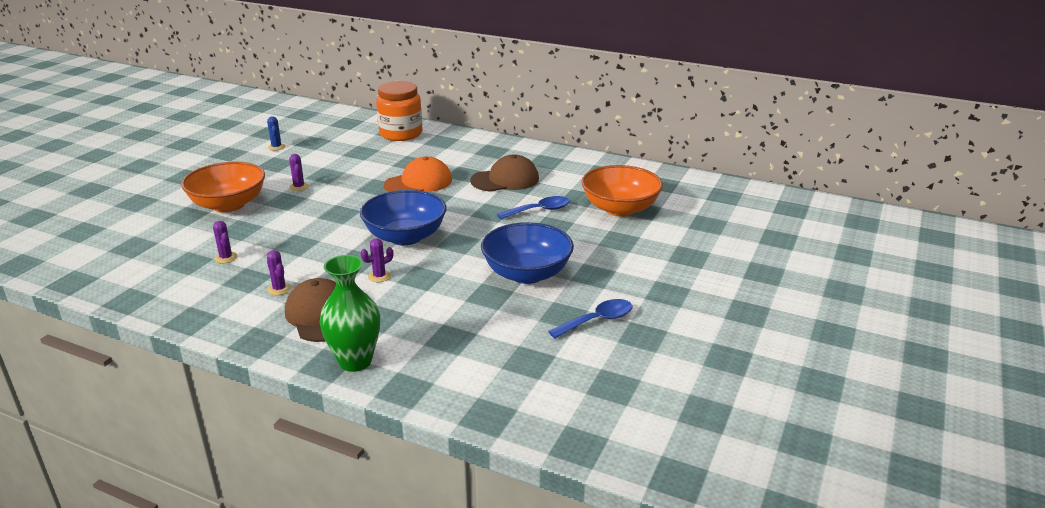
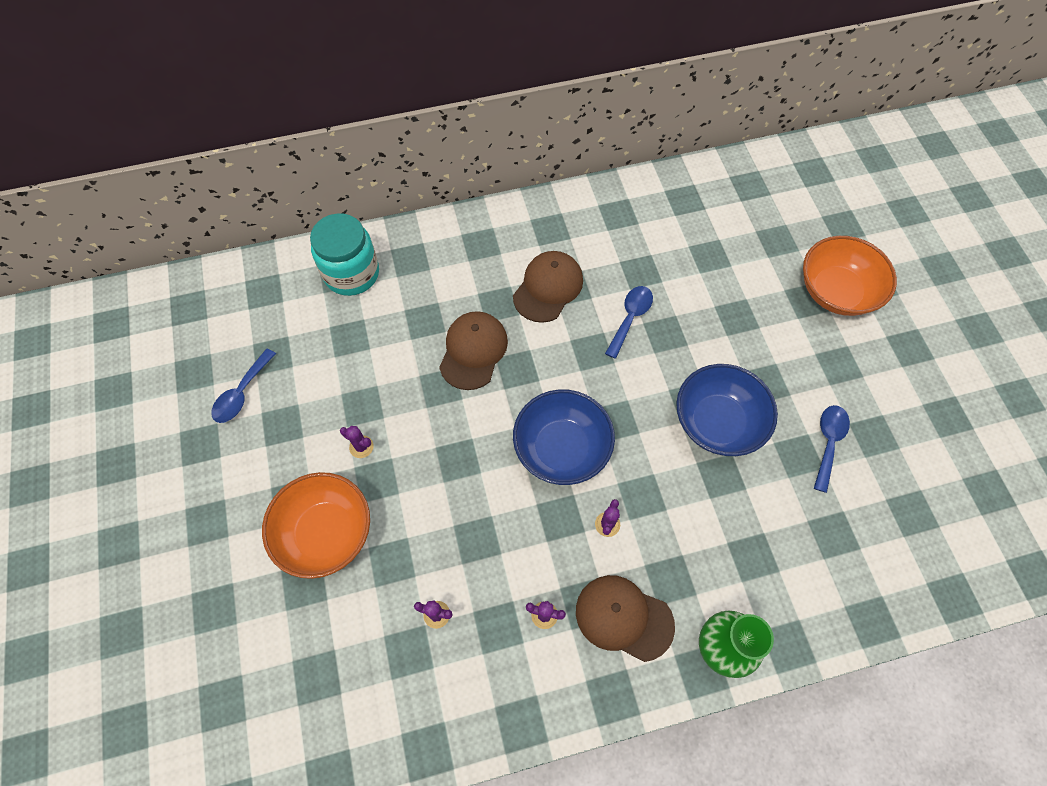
camera: 40 degrees left, 35 degrees up
blue cactus [267,116,285,151] -> blue spoon [211,349,276,423]
orange jar [376,81,422,141] -> turquoise jar [310,213,379,296]
orange cap [384,156,452,192] -> brown cap [439,311,508,390]
orange bowl [581,165,663,216] -> orange bowl moved to [803,236,897,316]

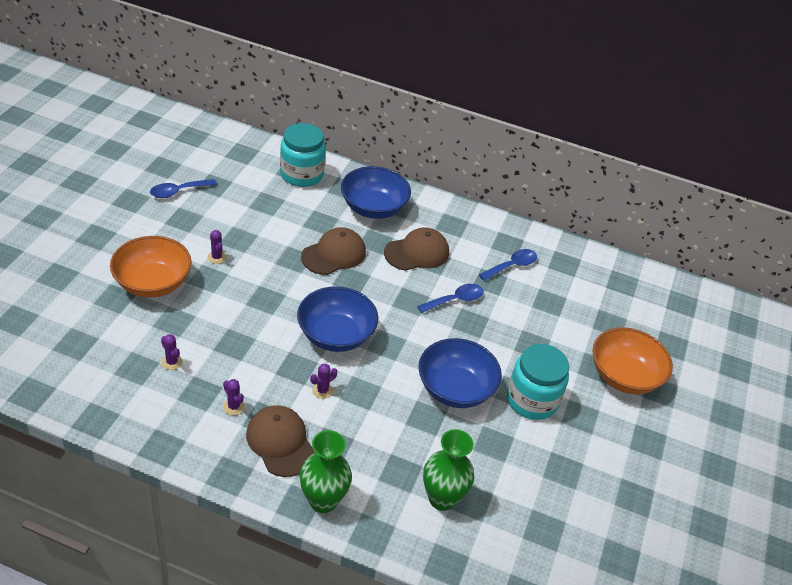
camera: 30 degrees right, 20 degrees down
blue spoon [814,405,850,493] -> blue spoon moved to [479,249,537,281]
none -> blue bowl [341,166,411,219]
none -> green vase [423,429,474,511]
none -> turquoise jar [507,344,569,420]

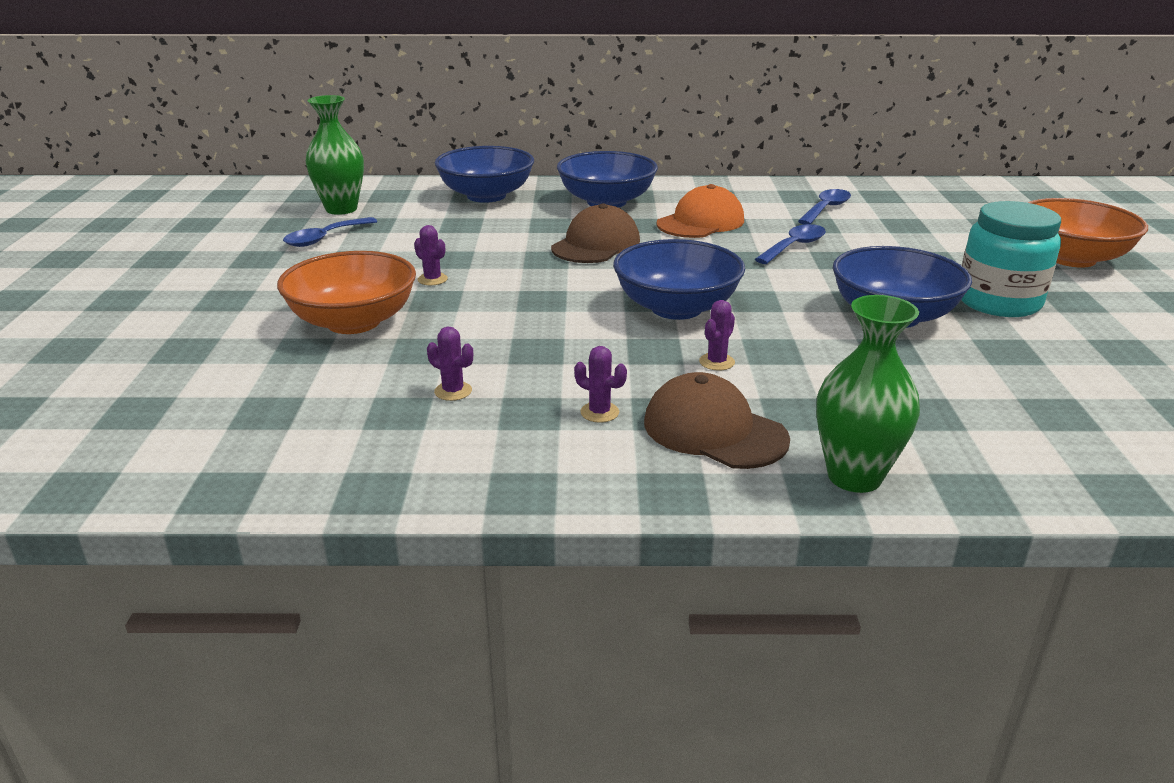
camera: 15 degrees left, 15 degrees down
turquoise jar [280,123,326,187] -> blue bowl [435,146,534,203]
brown cap [384,227,449,271] -> orange cap [656,184,744,238]
green vase [423,429,474,511] -> green vase moved to [306,95,364,215]

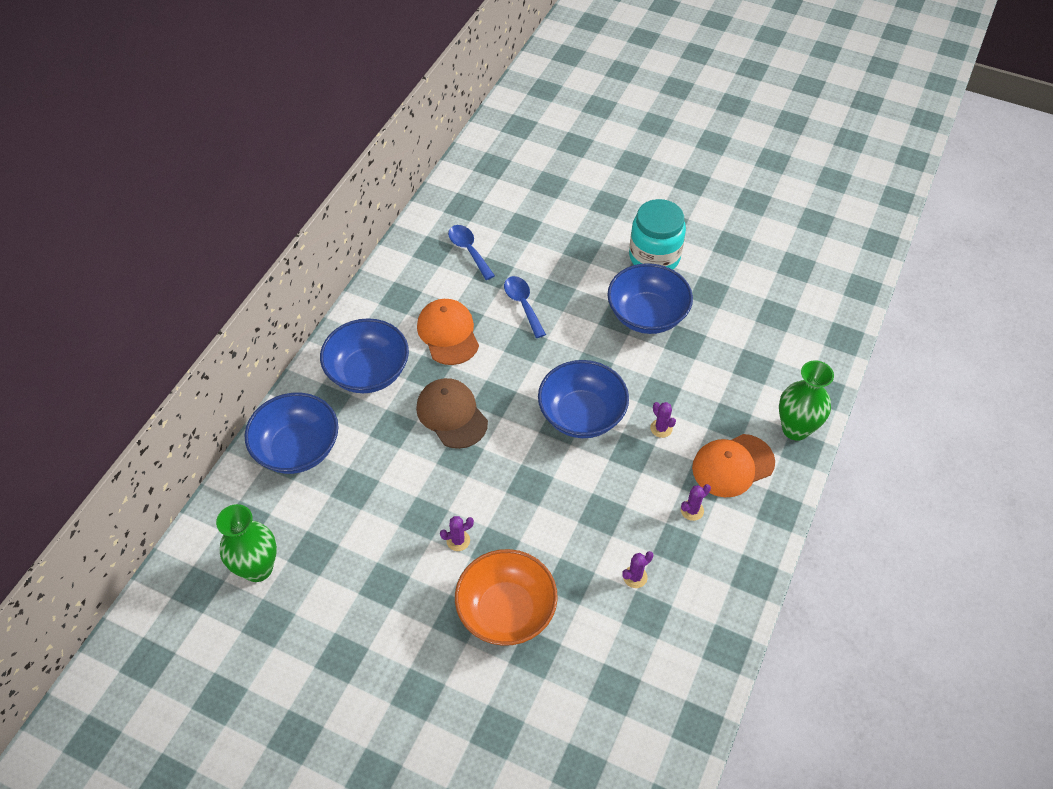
camera: 65 degrees left, 25 degrees up
blue spoon [283,217,377,247] -> none
brown cap [644,372,790,469] -> orange cap [692,434,775,497]
orange bowl [1028,198,1148,268] -> none

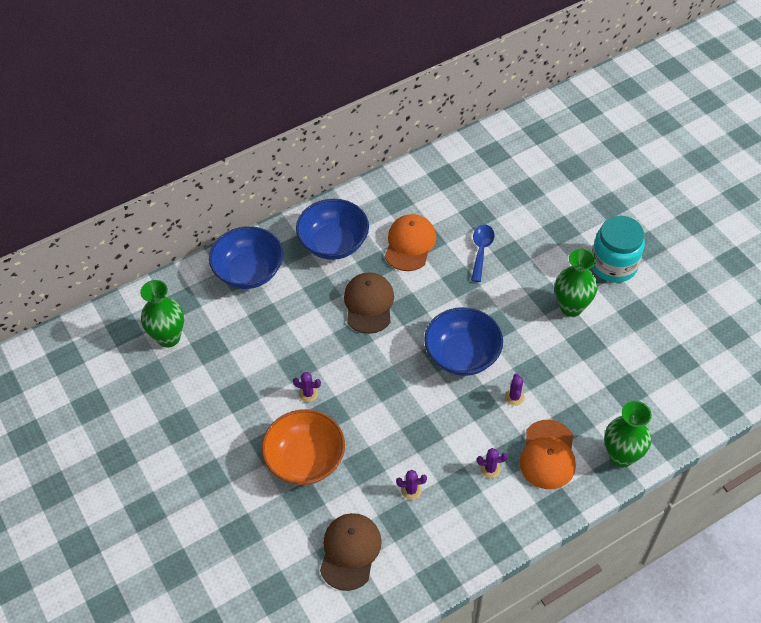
camera: 35 degrees right, 0 degrees up
blue spoon [448,225,495,280] -> none
blue bowl [607,263,693,334] -> green vase [555,249,598,317]
orange cap [692,434,775,497] -> orange cap turned 90 degrees counterclockwise [520,420,576,489]
none -> brown cap [320,513,382,591]

